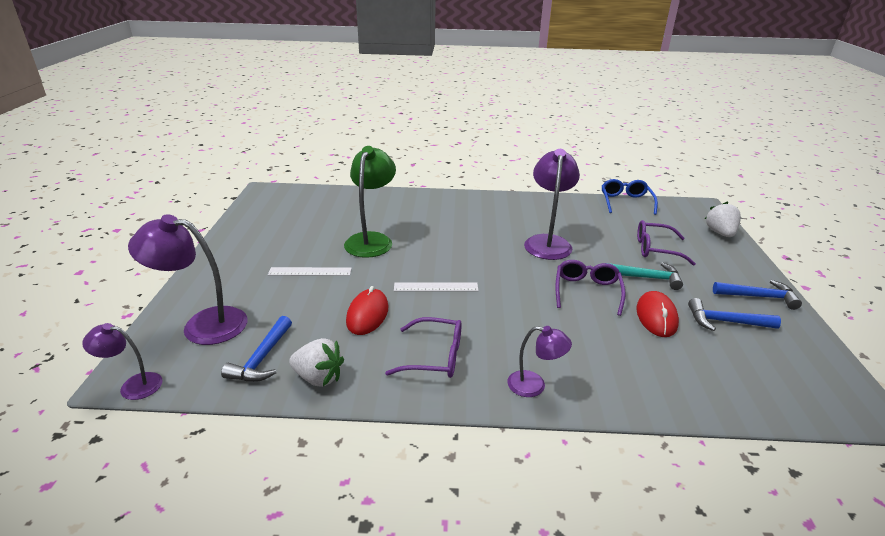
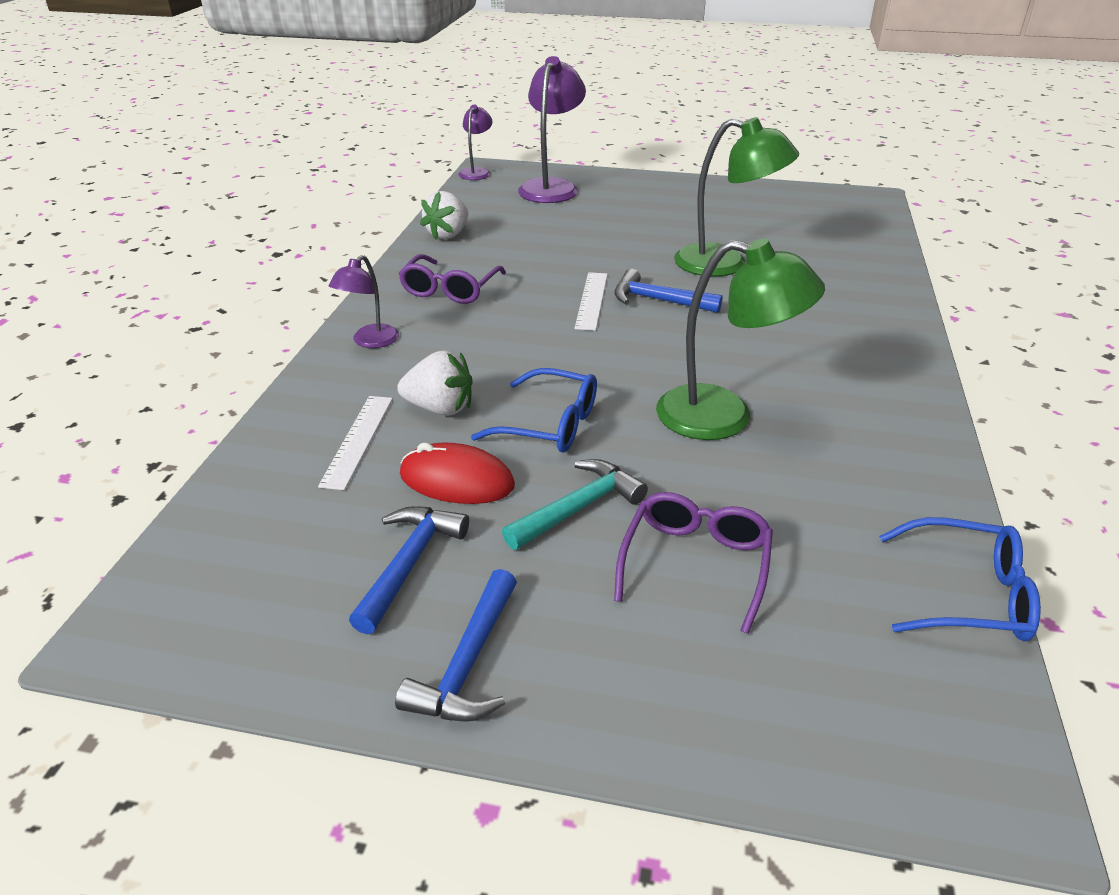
camera: 100 degrees right, 5 degrees up
blue hammer [221,316,292,382] -> blue hammer moved to [614,269,723,313]
white ruler [268,267,352,276] -> white ruler moved to [318,396,393,490]
red mouse [346,286,388,335] -> none
purple lamp [524,149,580,260] -> green lamp [656,239,825,440]
purple glasses [556,260,626,316] -> blue glasses [471,368,597,453]
turquoise hammer [608,262,683,290] -> turquoise hammer turned 150 degrees counterclockwise [502,459,648,550]
white strawberry [705,201,741,237] -> white strawberry moved to [397,350,473,416]

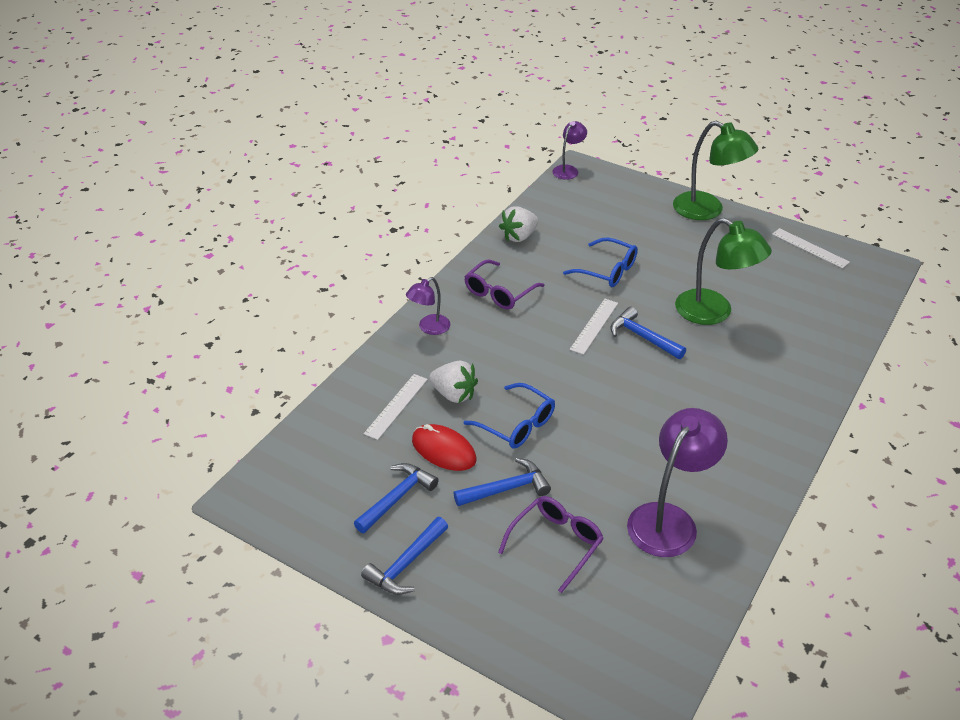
camera: 20 degrees right, 5 degrees up
turquoise hammer [502,459,648,550] -> blue hammer [453,458,551,506]
purple lamp [518,56,586,203] -> purple lamp moved to [627,408,728,557]
green lamp [656,239,825,440] -> green lamp moved to [673,121,758,220]
blue glasses [879,517,1041,642] -> blue glasses moved to [563,237,638,287]
none -> white ruler [772,228,850,269]

